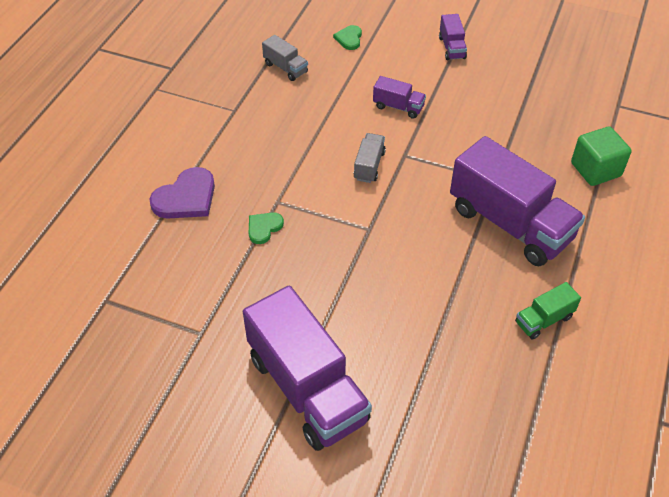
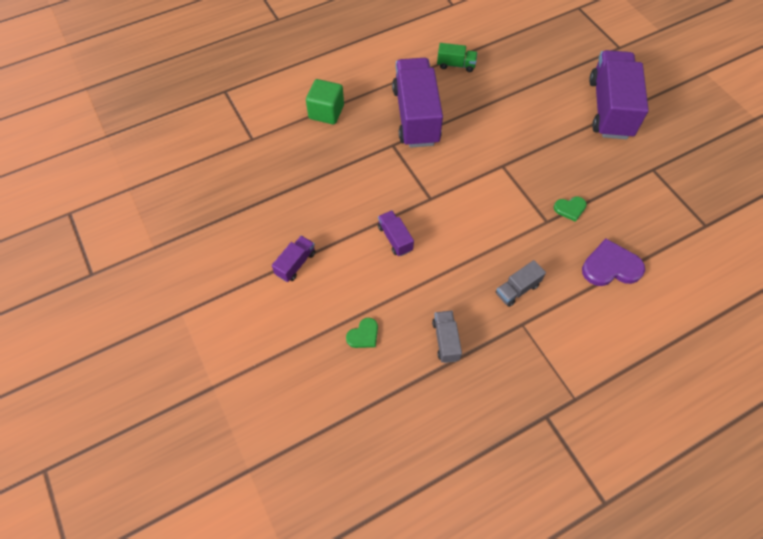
camera: 140 degrees left, 10 degrees up
grey truck [354,133,386,183] -> grey truck moved to [496,260,546,307]

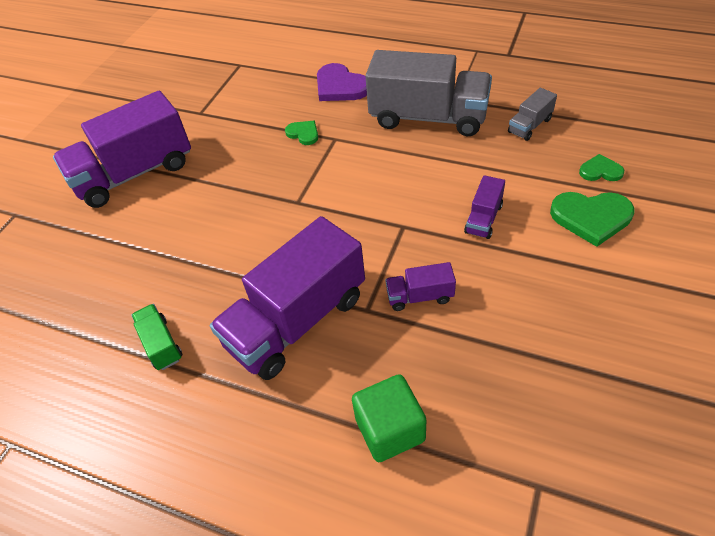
camera: 125 degrees left, 10 degrees down
purple truck [272,236,316,282] -> purple truck moved to [385,262,456,311]
grey truck [496,260,546,307] -> grey truck [365,50,492,136], size x2.26
none -> green heart [550,192,635,247]

